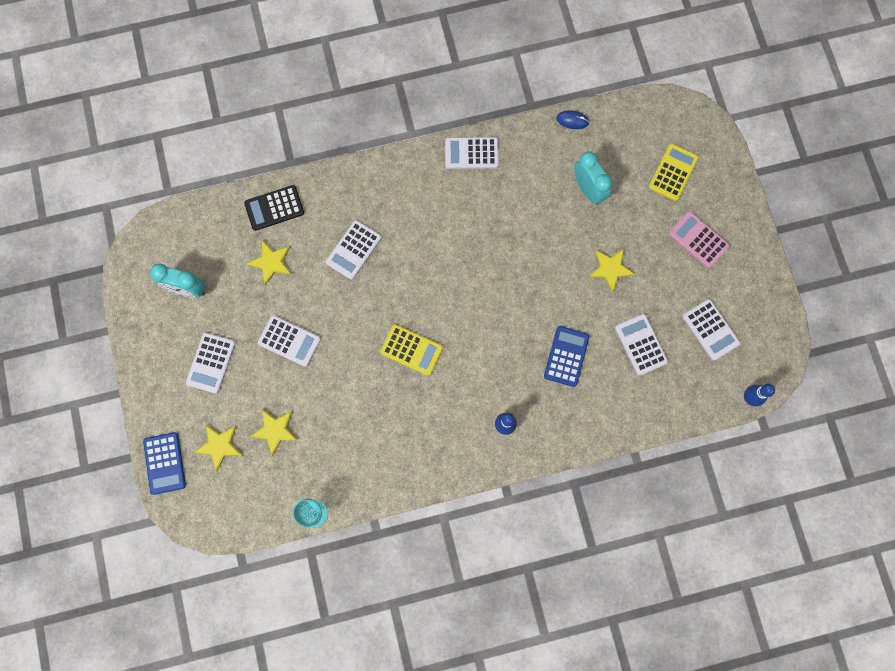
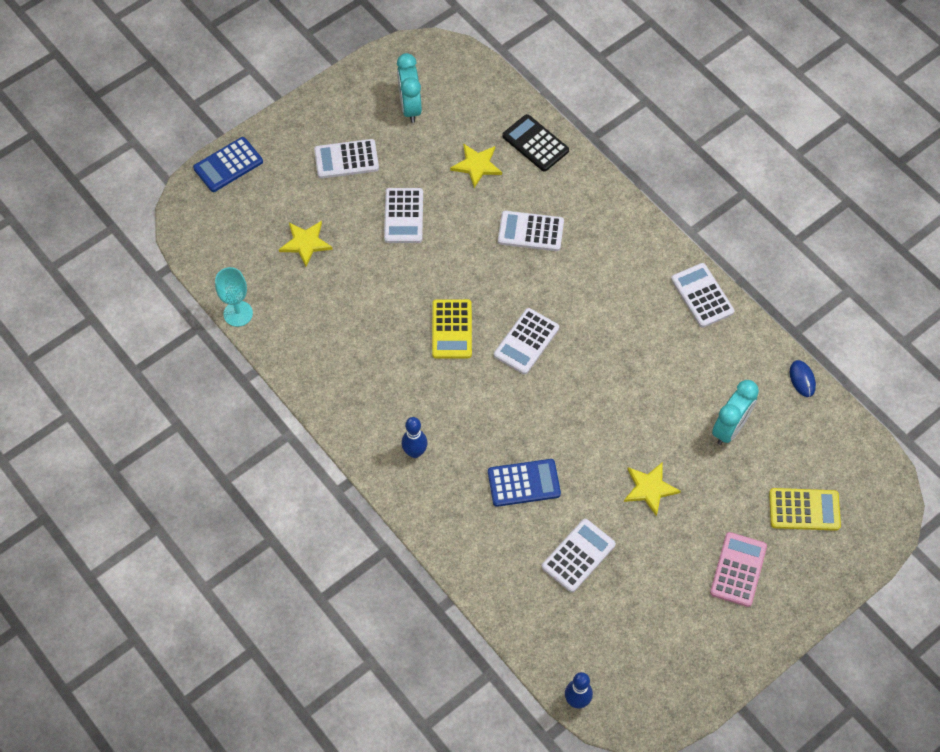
camera: 65 degrees right, 15 degrees down
yellow star [194,425,242,471] -> none
white calculator [682,299,740,361] -> white calculator moved to [494,308,559,374]

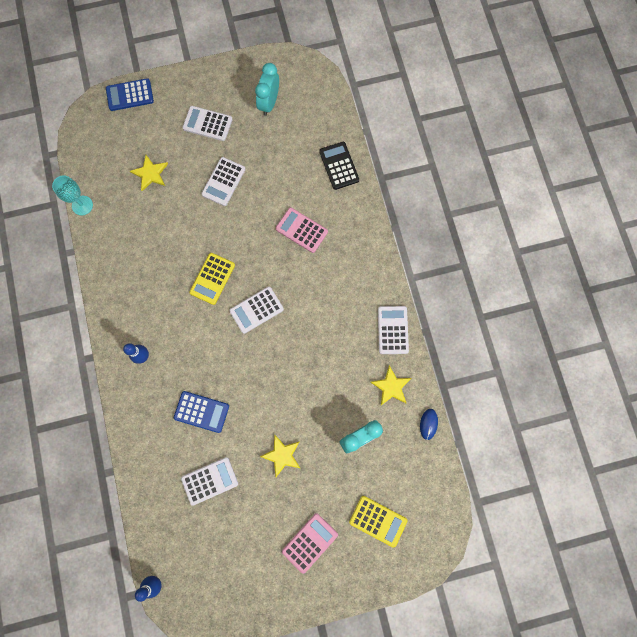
camera: 25 degrees right, 15 degrees up
yellow star [450,143,502,188] -> yellow star moved to [370,365,411,405]
white calculator [498,211,564,251] -> pink calculator [276,207,328,253]

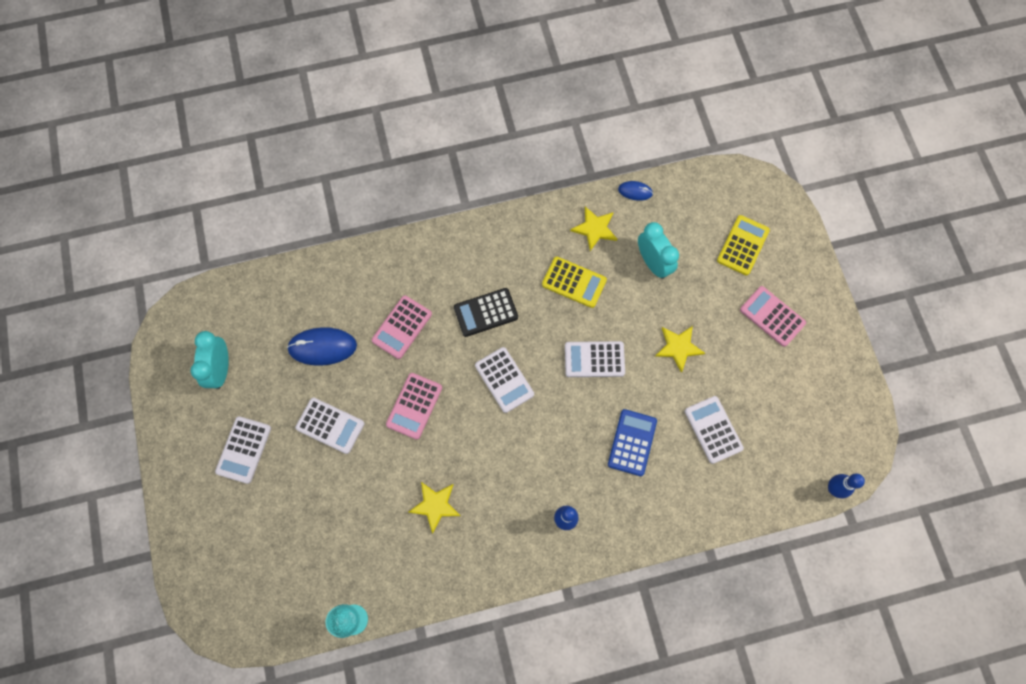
camera: 90 degrees left, 5 degrees down
blue calculator [106,78,154,111] -> none
yellow star [130,155,168,191] -> yellow star moved to [408,482,460,534]
yellow calculator [189,253,235,305] -> yellow calculator moved to [542,257,607,308]
turquoise clock [255,63,279,116] -> turquoise clock turned 75 degrees clockwise [191,331,229,389]
black calculator [319,142,359,190] -> black calculator moved to [454,288,518,337]
white calculator [378,306,409,354] -> white calculator moved to [565,341,625,377]
none -> blue mouse [287,327,357,366]
none -> pink calculator [386,373,442,440]

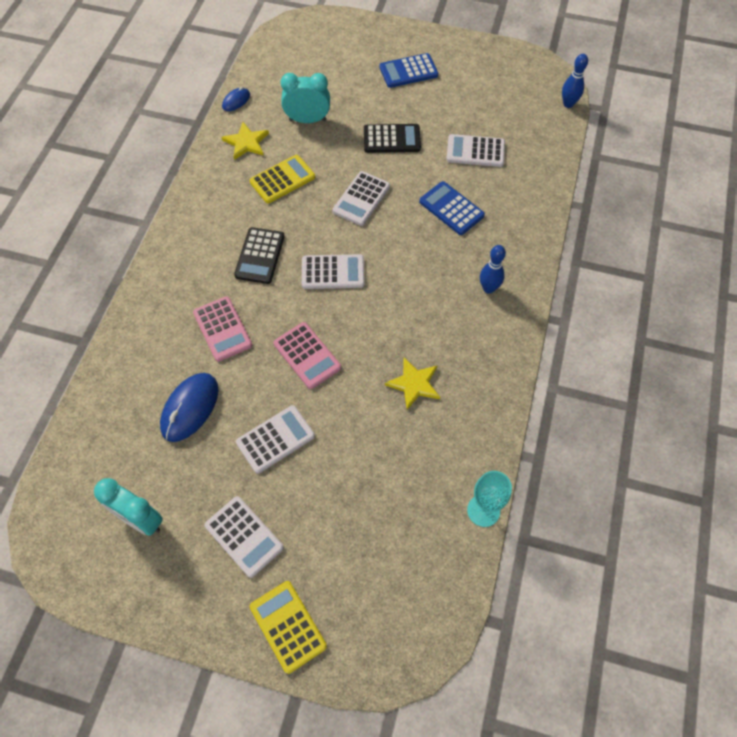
camera: 60 degrees left, 10 degrees down
yellow star [655,326,705,373] -> black calculator [364,124,421,153]
yellow calculator [717,215,770,275] -> yellow calculator moved to [250,581,327,674]
pink calculator [740,286,806,347] -> blue calculator [379,53,438,88]

